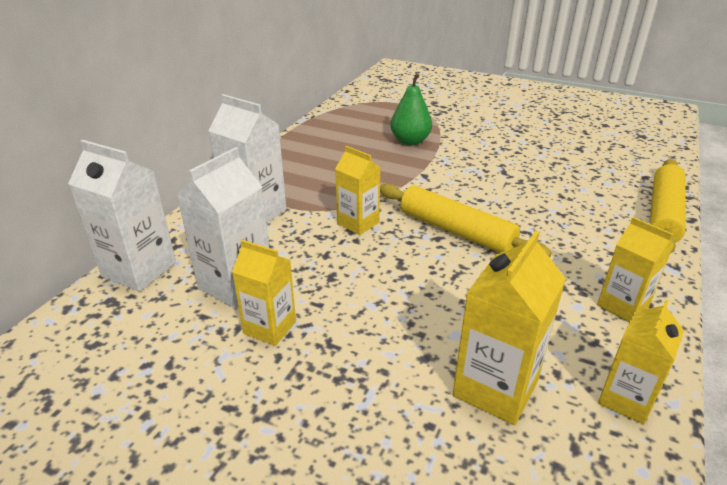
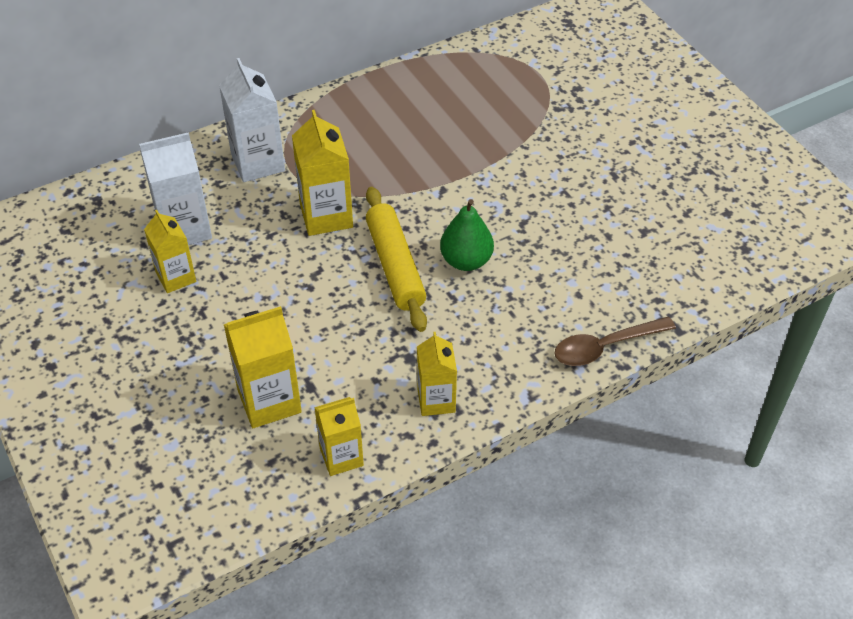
camera: 35 degrees right, 15 degrees up
white carton [68,140,176,291] -> none
yellow carton [335,146,381,235] -> yellow carton [292,110,353,236], size x1.51
green pear [390,73,432,145] -> green pear moved to [440,199,494,271]
yellow rolling pin [650,159,686,254] -> brown spoon [554,317,676,366]

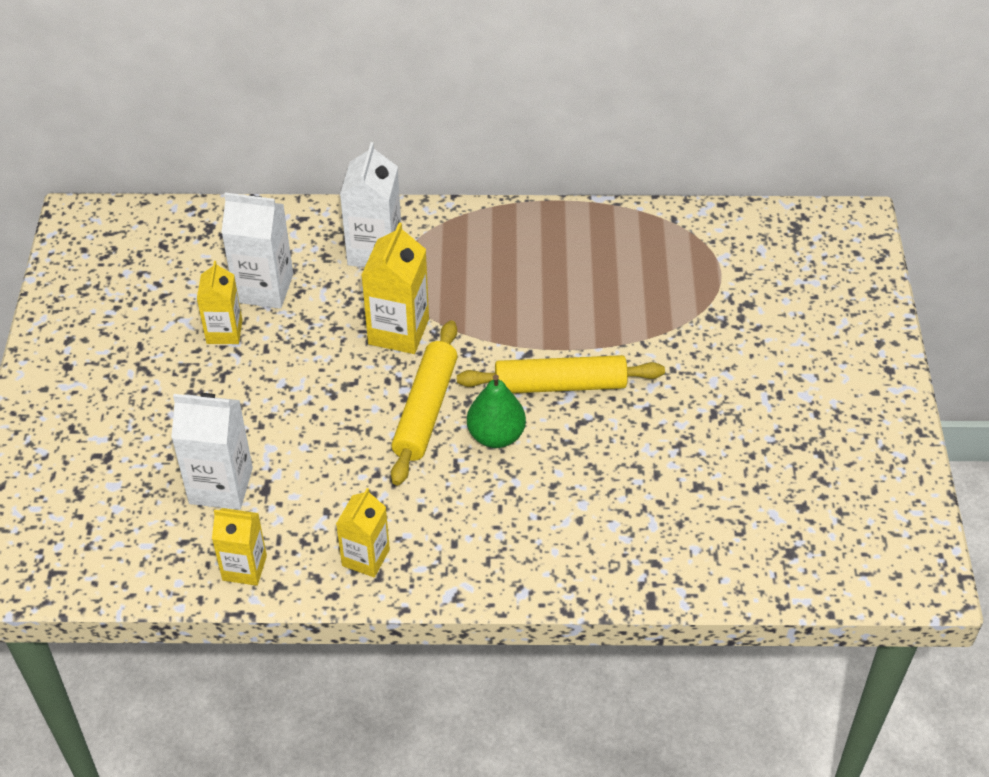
camera: 30 degrees right, 0 degrees up
yellow carton [224,306,302,428] -> white carton [171,393,253,510]
brown spoon [554,317,676,366] -> none
none -> yellow rolling pin [457,355,665,393]

